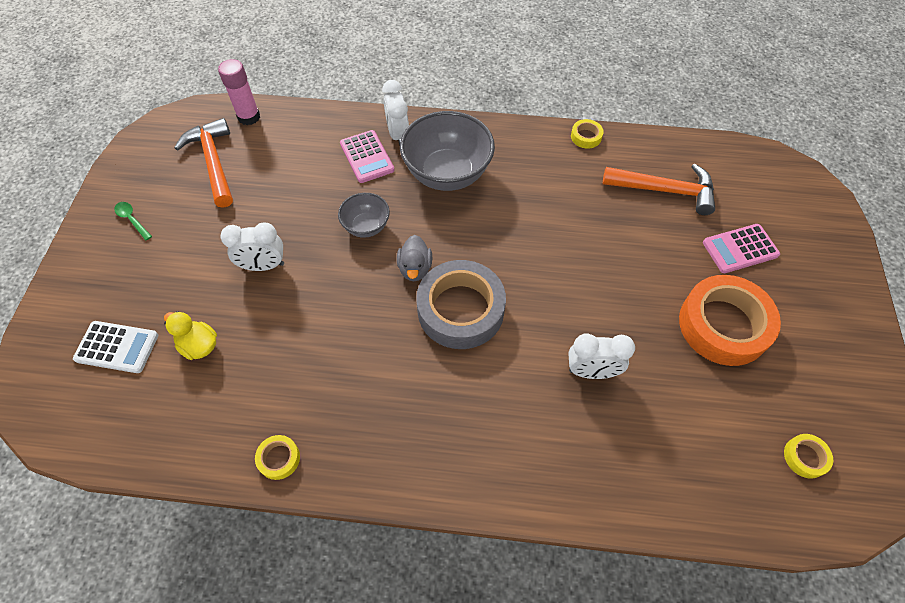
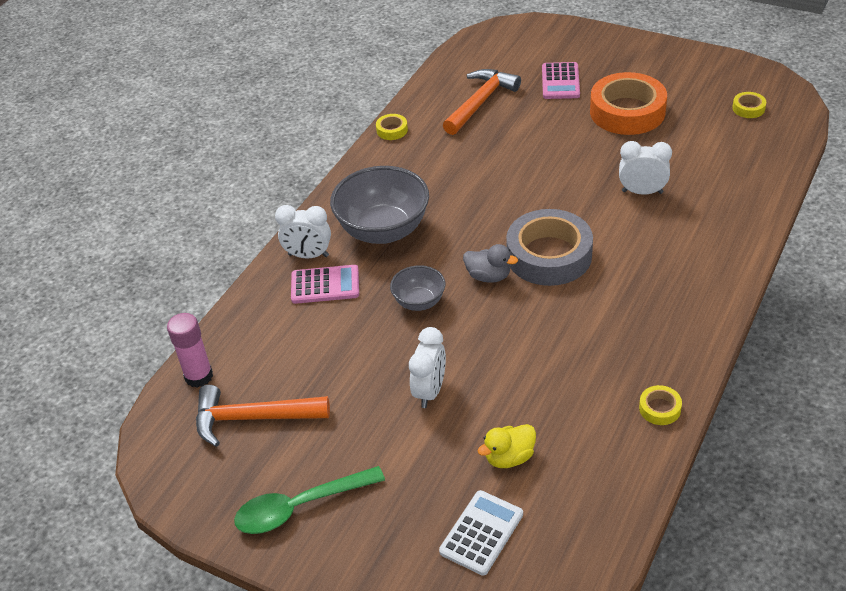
camera: 65 degrees left, 15 degrees down
green spoon [114,202,152,241] -> green spoon [234,466,385,534], size x2.08
white clock [569,334,635,379] -> white clock turned 105 degrees counterclockwise [619,141,672,195]

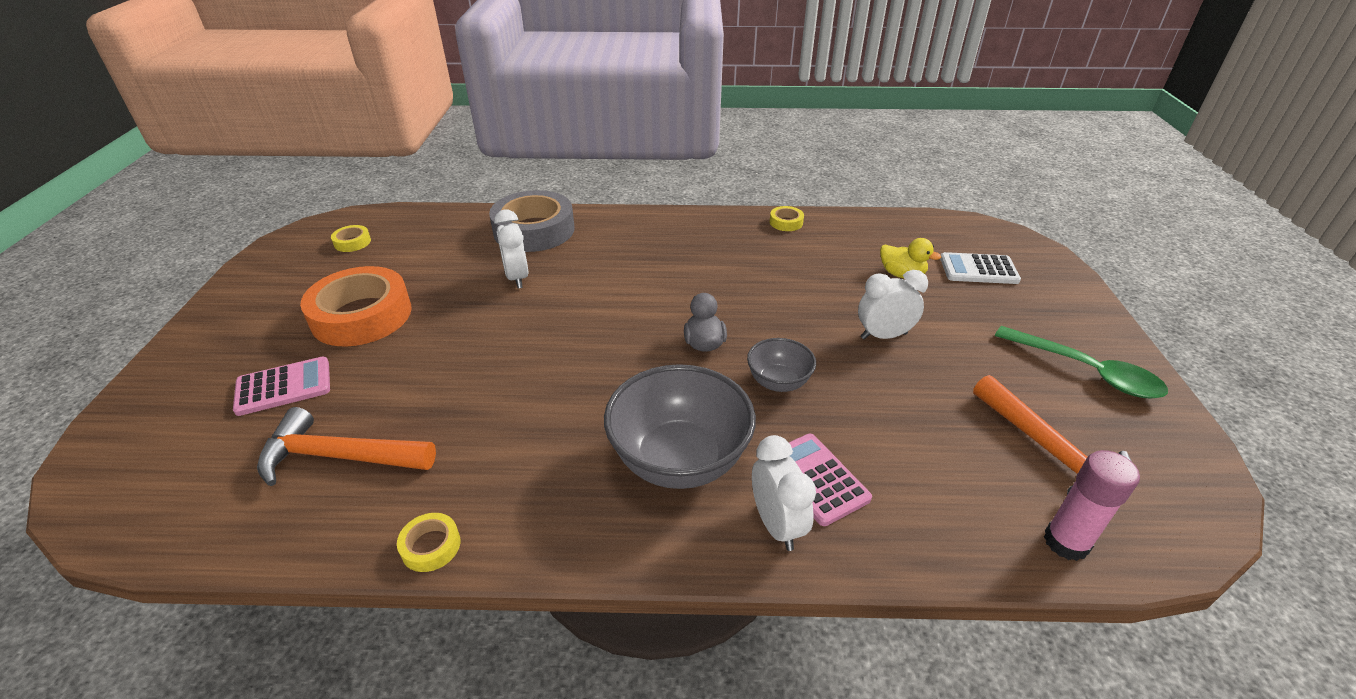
camera: 120 degrees left, 5 degrees down
grey tape [506,209,593,286] -> grey tape moved to [489,190,575,252]

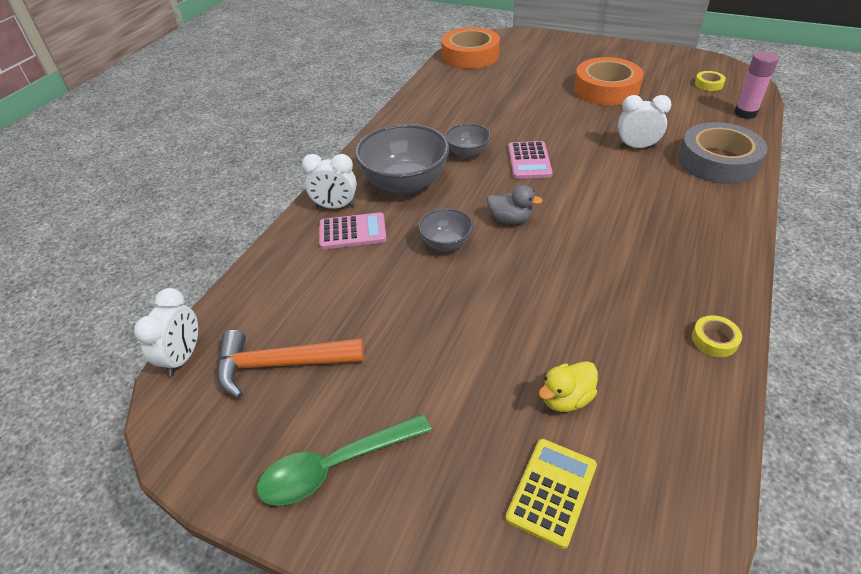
camera: 115 degrees right, 5 degrees up
pink calculator [233,357,330,416] -> pink calculator moved to [508,141,553,179]
orange hammer [257,407,436,486] -> none
yellow tape [397,513,460,572] -> none
white clock [858,270,928,339] -> white clock moved to [134,288,198,376]
white calculator [940,252,1021,284] -> yellow calculator [505,439,597,549]
pink glue stick [1044,450,1140,561] -> pink glue stick moved to [734,51,779,119]
none -> orange tape [441,27,500,69]
none -> grey bowl [445,123,491,159]

